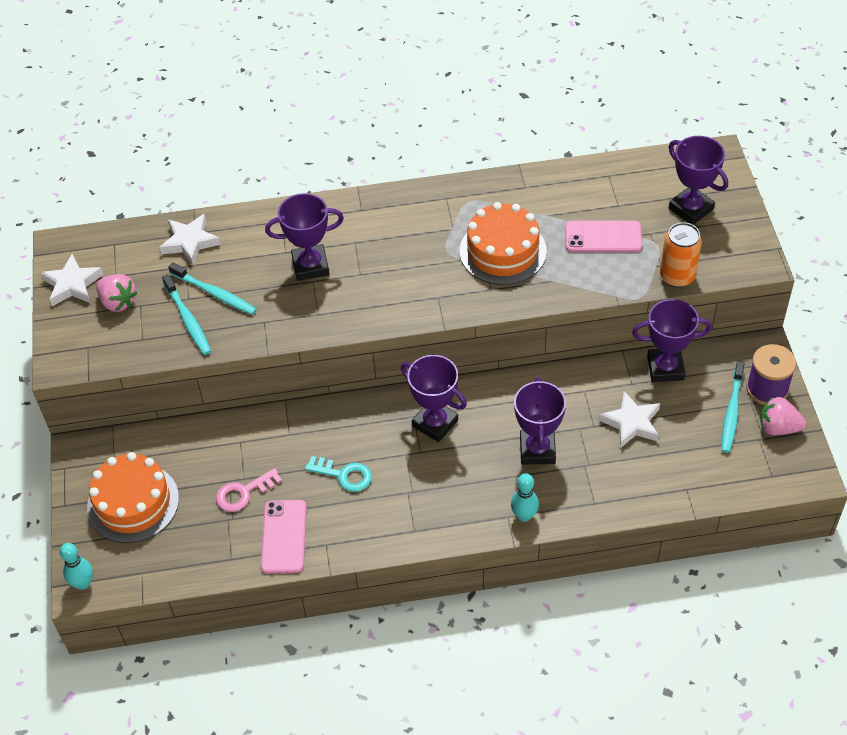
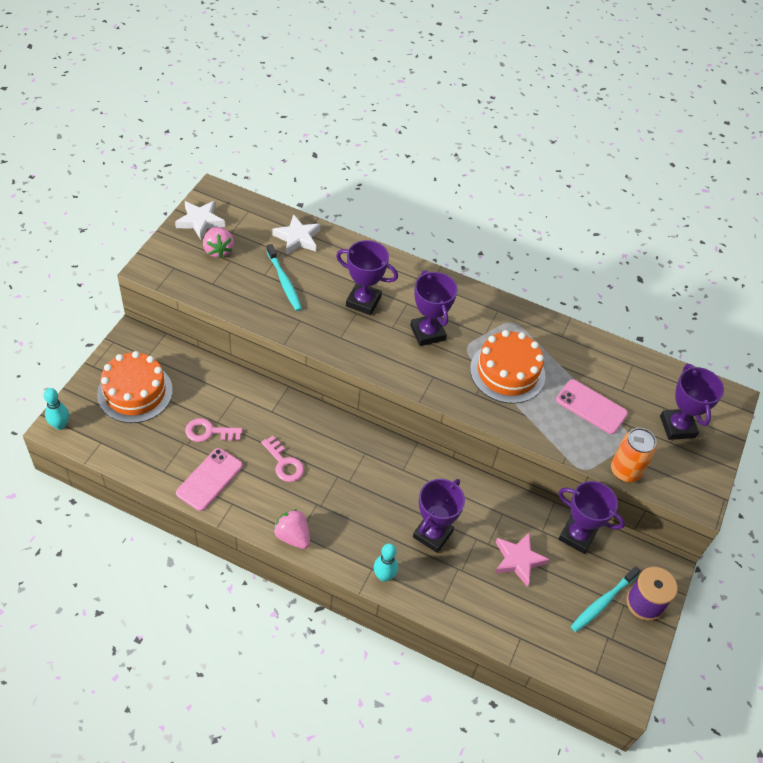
camera: 25 degrees right, 0 degrees up
turquoise toothbrush [162,274,211,355] -> none
turquoise key [305,456,372,492] -> pink key [261,436,304,482]
purple trophy [401,355,467,442] -> purple trophy moved to [410,270,458,346]
white star [599,391,660,448] -> pink star [495,532,550,587]
pink strawberry [760,397,806,435] -> pink strawberry moved to [273,509,310,549]

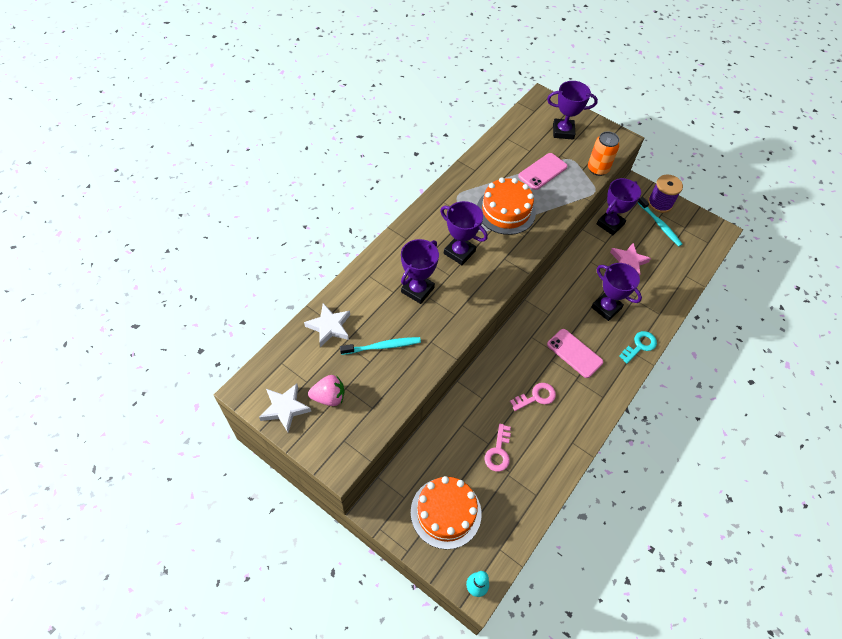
camera: 75 degrees left, 5 degrees up
pink phone [176,448,243,511] -> pink phone moved to [547,329,603,378]
pink strawberry [273,509,310,549] -> none
turquoise bowling pin [374,543,398,582] -> turquoise key [619,331,657,363]
purple trophy [410,270,458,346] -> purple trophy turned 45 degrees clockwise [440,201,488,265]

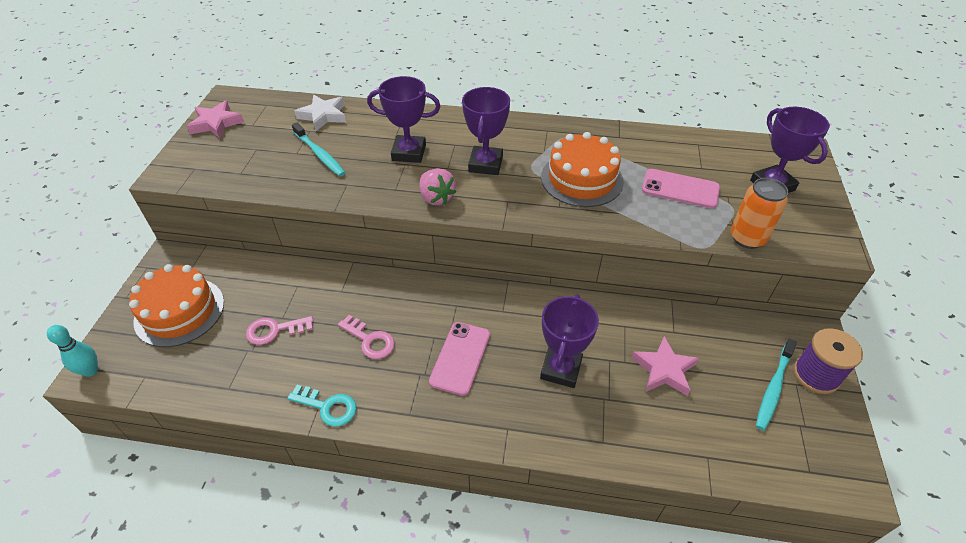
camera: 65 degrees right, 10 degrees down
white star [259,384,311,432] -> pink star [187,101,244,138]
pink strawberry [308,375,345,406] -> pink strawberry moved to [419,168,456,205]
purple trophy [597,178,641,235] -> none
turquoise key [619,331,657,363] -> turquoise key moved to [287,385,357,427]

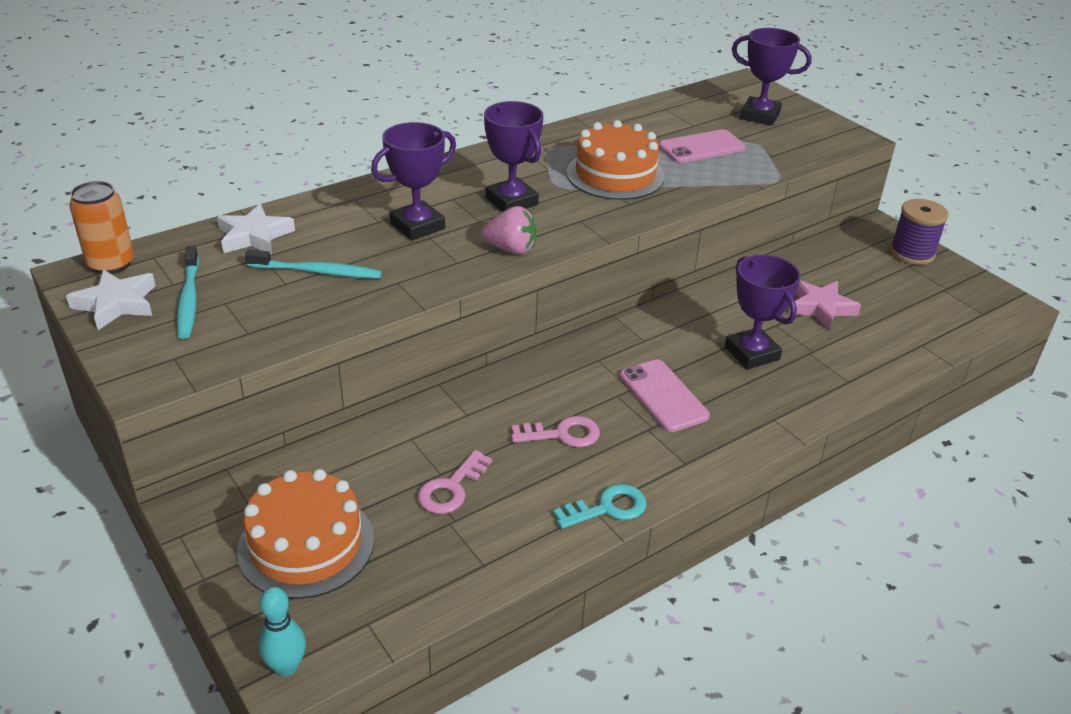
camera: 45 degrees left, 10 degrees down
pink star [187,101,244,138] -> white star [66,269,156,330]
orange can [731,178,788,249] -> orange can moved to [69,181,134,274]
turquoise toothbrush [756,339,797,431] -> turquoise toothbrush moved to [177,246,199,339]

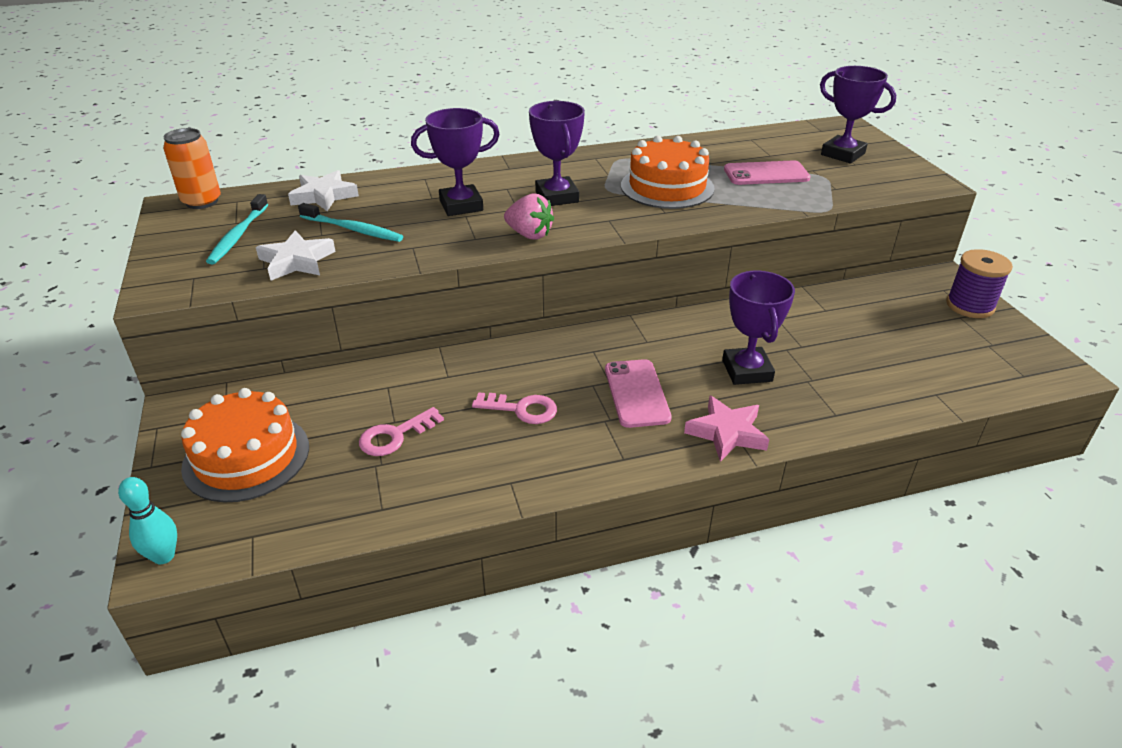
camera: 20 degrees right, 0 degrees up
white star [66,269,156,330] -> white star moved to [256,230,336,280]
turquoise key [553,484,646,529] -> none
pink star [789,281,861,330] -> pink star moved to [684,396,769,462]

